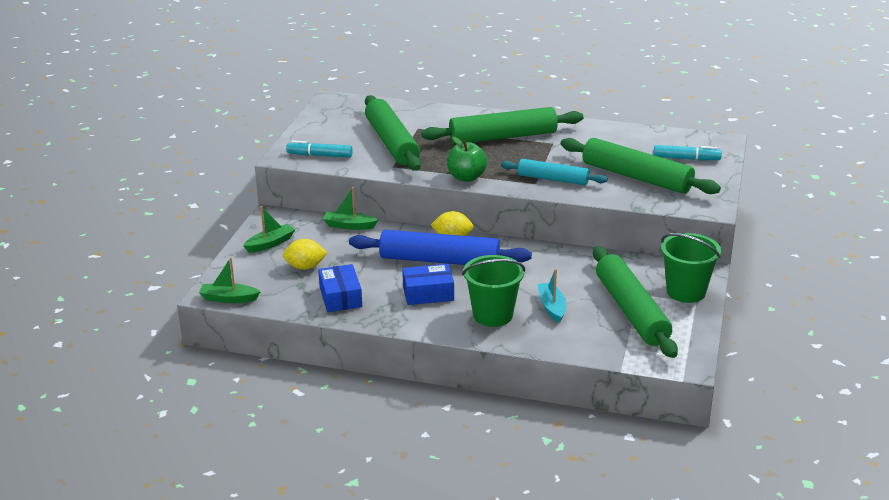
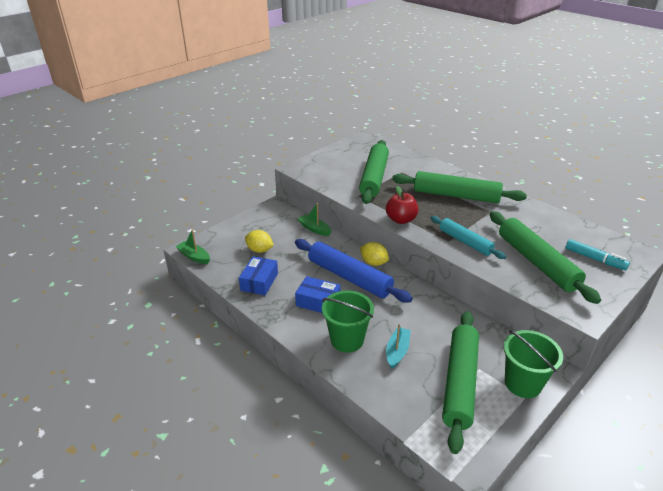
camera: 30 degrees right, 5 degrees up
green boat [243,206,296,253] -> none
turquoise marker [286,140,353,158] -> none
green apple [447,137,487,182] -> red apple [386,186,418,224]

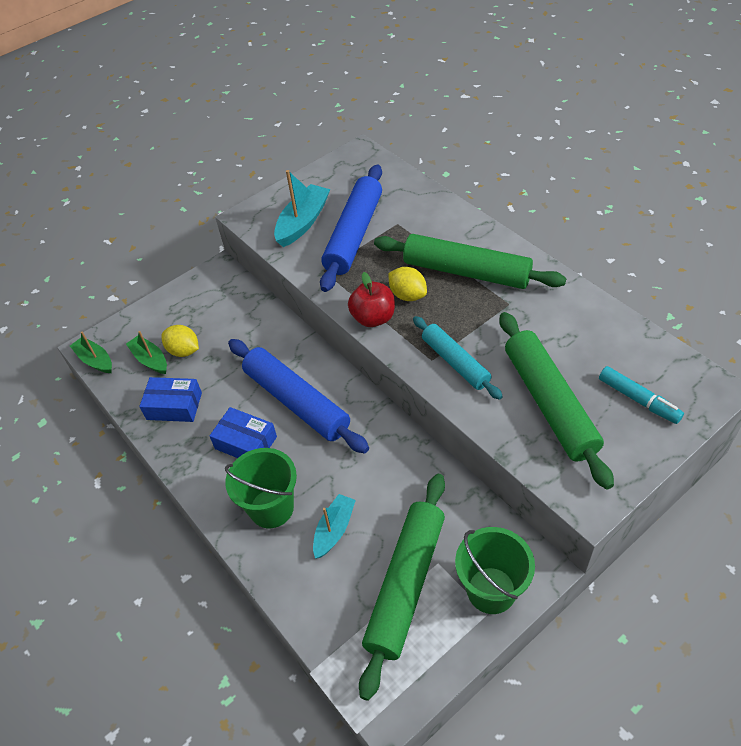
camera: 10 degrees right, 15 degrees up
blue box [239,256,278,295] -> blue box turned 75 degrees clockwise [139,377,202,422]
green boat [298,203,332,236] -> green boat moved to [126,331,167,374]
green rolling pin [359,140,389,204] -> blue rolling pin [320,164,382,292]
yellow lemon [360,242,389,266] -> yellow lemon moved to [388,267,427,301]
none -> turquoise boat [274,170,330,247]

